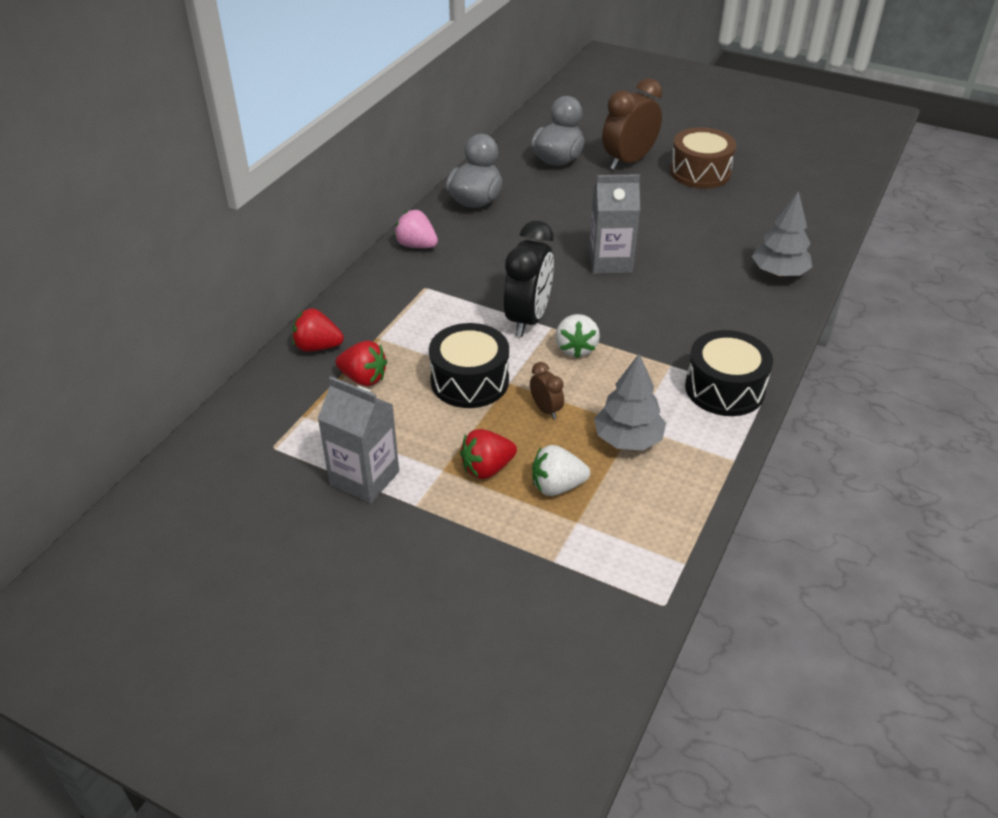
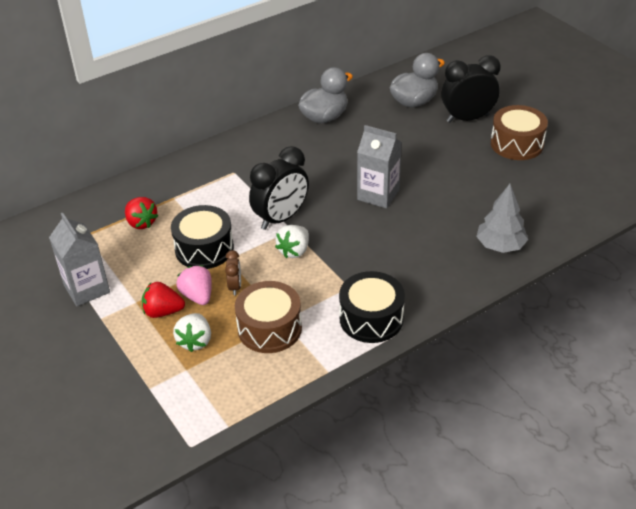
camera: 30 degrees right, 0 degrees up
red strawberry [292,308,344,352] -> none
pink strawberry [394,210,438,248] -> pink strawberry moved to [176,266,212,305]
white strawberry [532,445,590,496] -> white strawberry turned 105 degrees counterclockwise [173,313,211,352]
grey tree [594,354,666,450] -> brown drum [235,281,302,353]
brown clock [602,78,662,170] -> black clock [441,55,501,123]

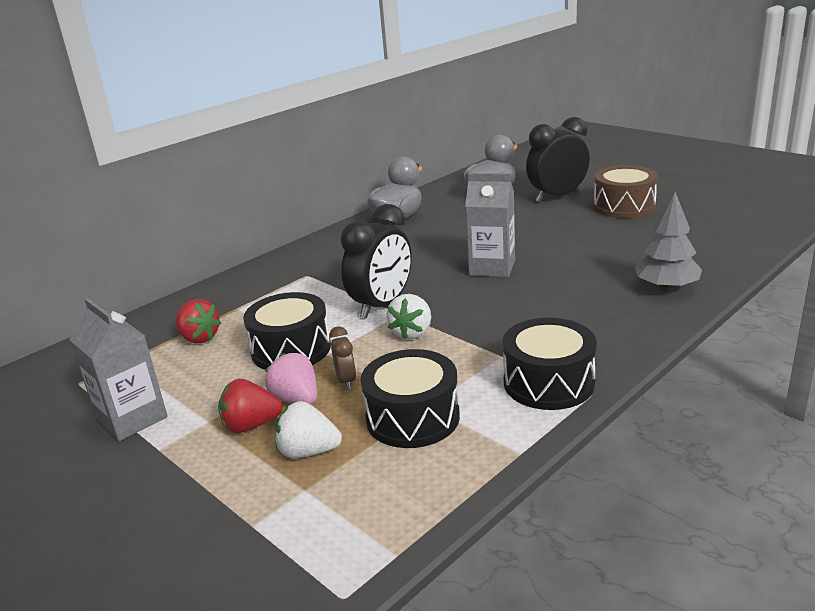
camera: 10 degrees left, 15 degrees down
white strawberry [173,313,211,352] -> white strawberry turned 105 degrees clockwise [275,401,342,458]
brown drum [235,281,302,353] -> black drum [361,349,460,448]

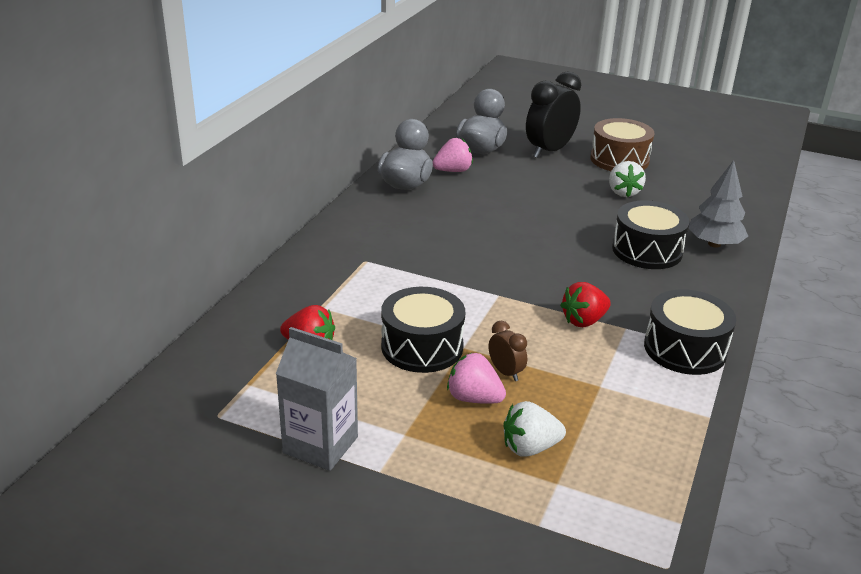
camera: 25 degrees left, 5 degrees up
red strawberry [218,379,283,433] -> red strawberry moved to [560,282,611,327]
black clock [341,204,412,318] -> none
black drum [361,349,460,448] -> black drum moved to [612,200,689,269]
white strawberry [386,294,431,340] -> white strawberry moved to [609,161,646,197]
grey carton [465,173,515,277] -> none
none -> pink strawberry [433,138,473,172]

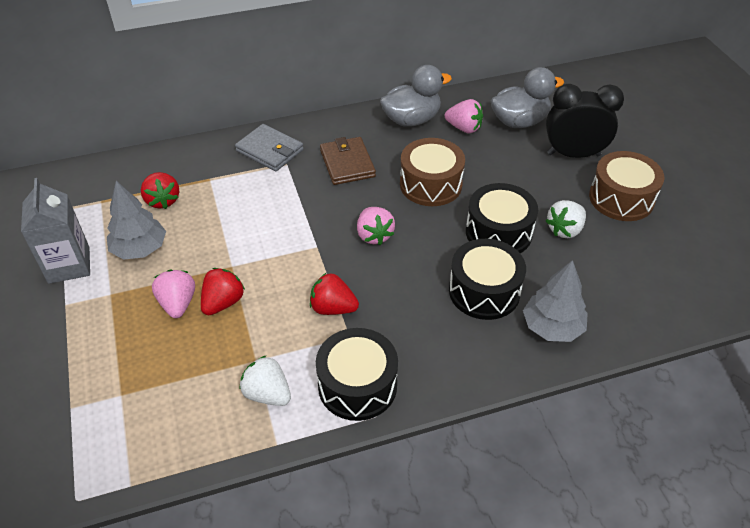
camera: 50 degrees right, 15 degrees up
black drum [381,287,465,373] -> black drum moved to [466,183,538,253]
brown clock [489,321,527,381] -> red strawberry [201,268,245,315]
white strawberry [503,401,566,457] -> white strawberry moved to [240,355,291,406]
none -> grey tree [107,181,166,260]
none -> grey wallet [235,124,304,172]
none -> brown wallet [320,137,376,185]
none -> pink strawberry [357,207,395,245]
none -> brown drum [400,138,465,206]

